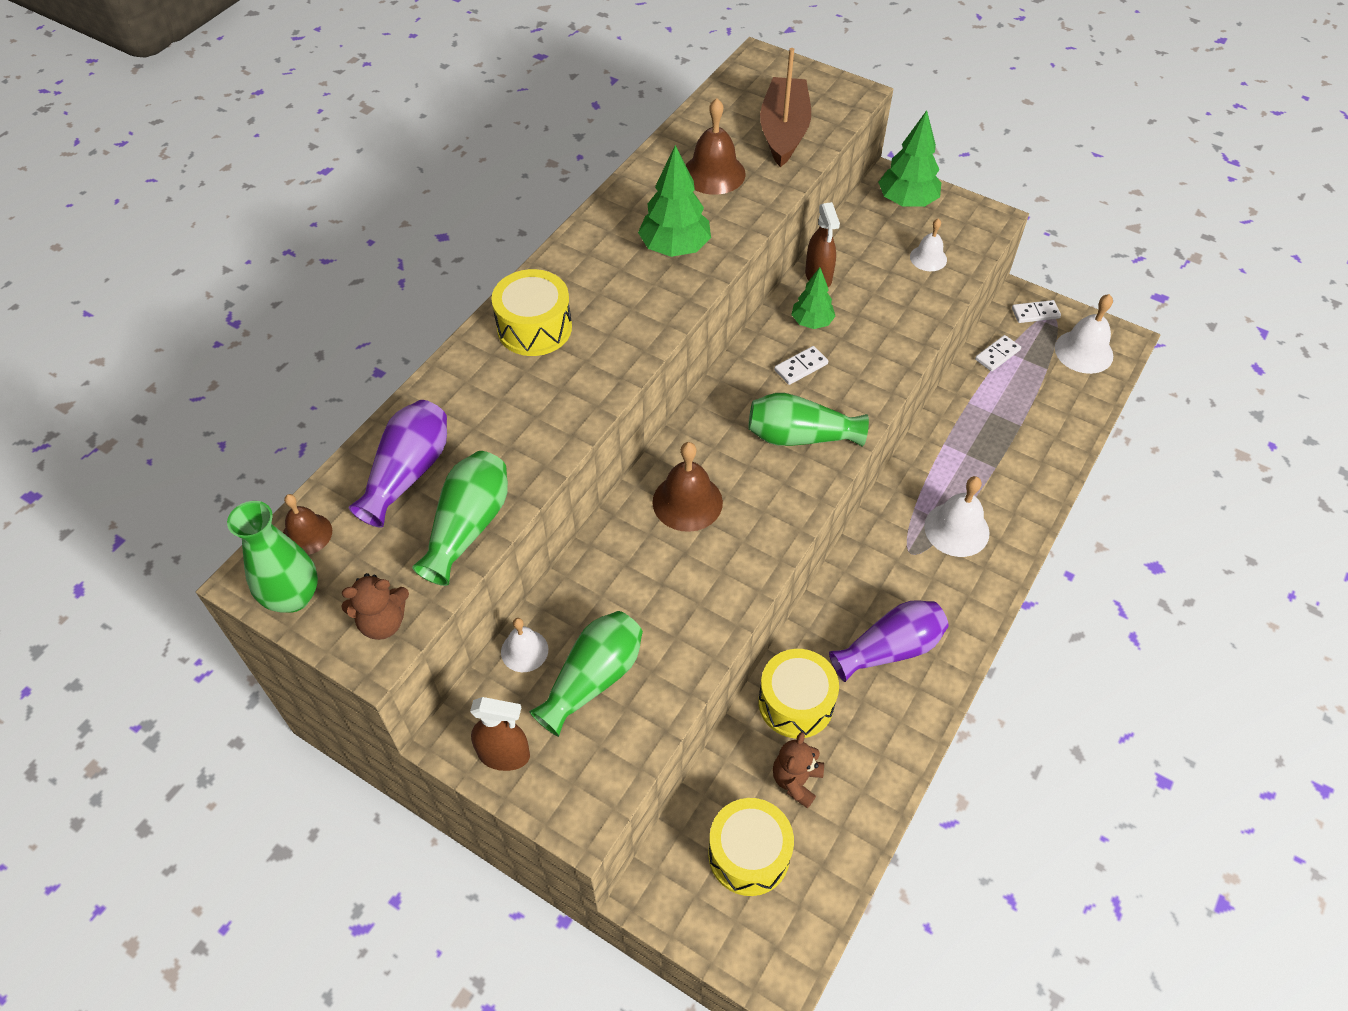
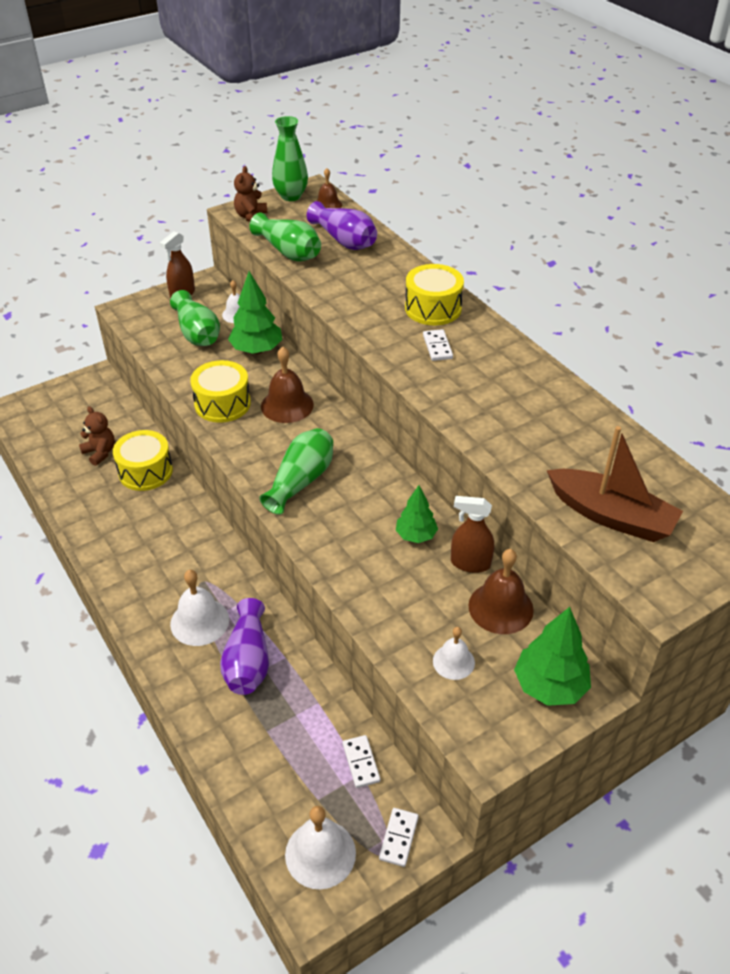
camera: 115 degrees right, 10 degrees down
green tree [638,145,711,257] -> green tree moved to [228,271,282,354]
brown bell [686,98,746,195] -> brown bell moved to [468,549,534,634]
yellow drum [708,798,794,896] -> yellow drum moved to [190,360,251,423]
white domino [774,346,828,385] -> white domino moved to [423,329,453,361]
purple vase [829,600,948,682] -> purple vase moved to [220,598,269,695]

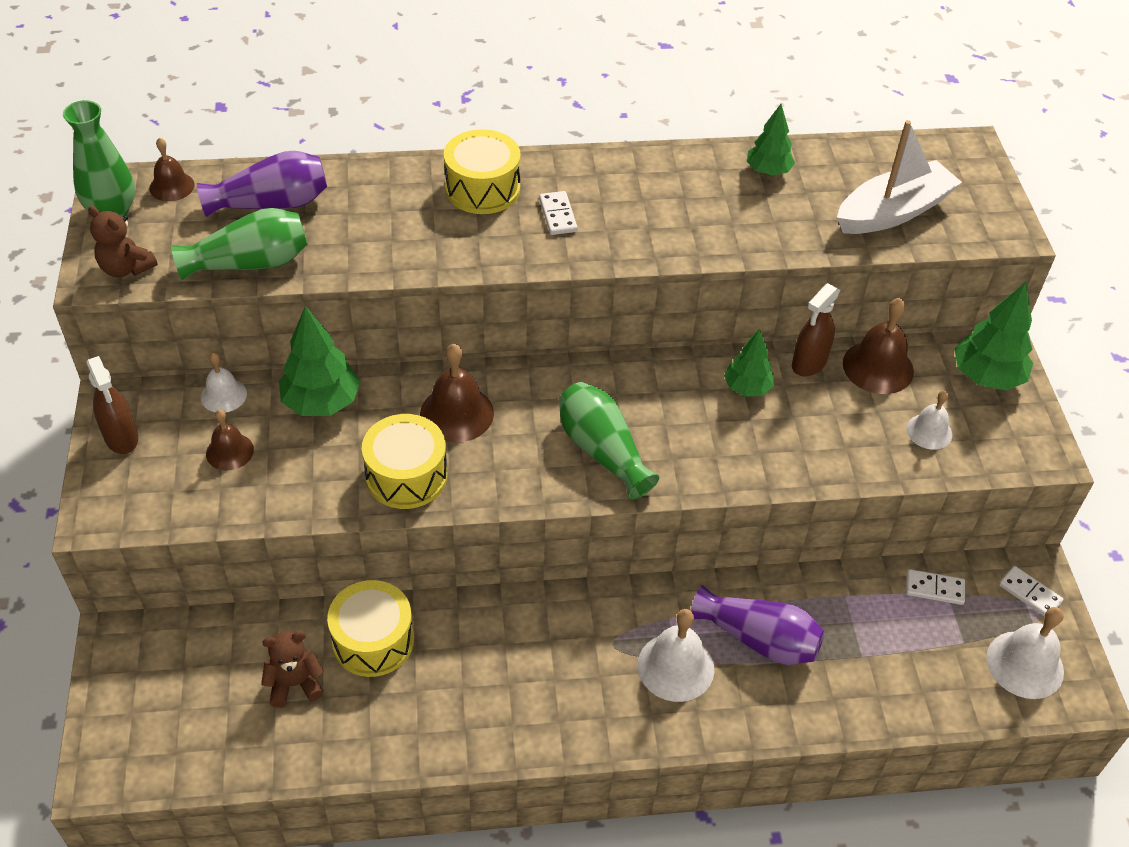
camera: 65 degrees left, 5 degrees up
green vase [170,290,220,346] -> brown bell [206,410,254,471]
white domino [423,329,453,361] -> white domino turned 60 degrees clockwise [539,191,578,235]
brown boat [547,426,683,542] -> white boat [837,120,962,234]
none -> green tree [747,104,795,176]

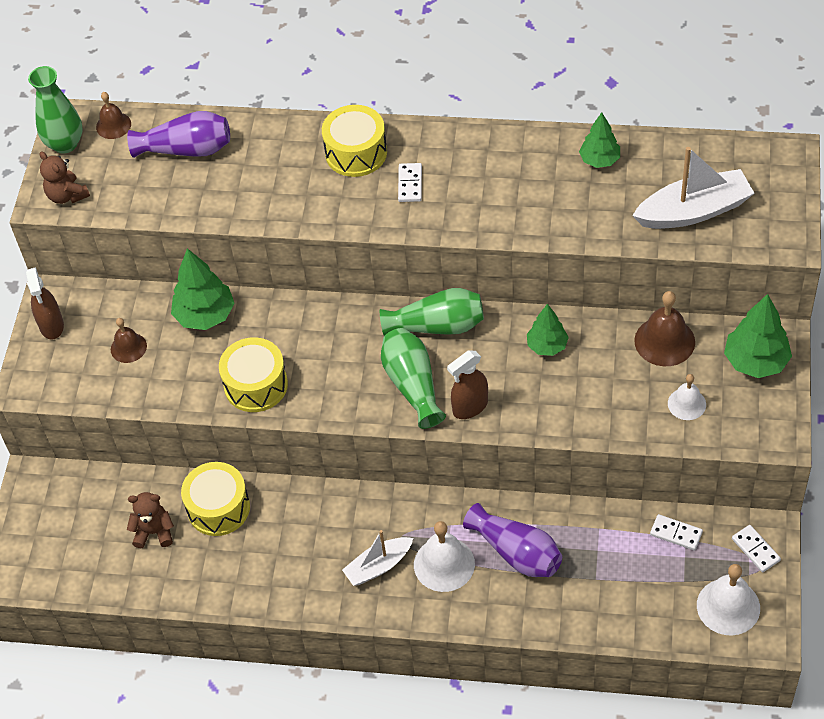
camera: 20 degrees right, 5 degrees up
green vase [171,208,308,281] -> green vase moved to [380,288,484,336]
white bell [201,353,247,413] -> none
brown bell [420,344,494,443] -> none
brown spray bottle [792,283,840,376] -> brown spray bottle moved to [447,350,488,419]
none -> white boat [342,530,413,586]

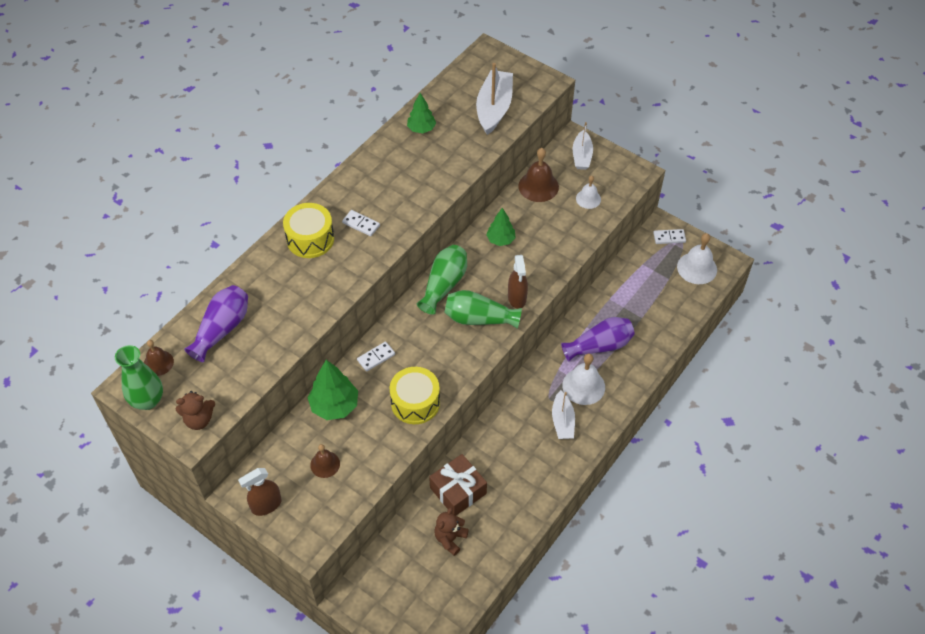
camera: 65 degrees left, 0 degrees up
brown spray bottle [26,267,64,340] -> brown spray bottle turned 135 degrees clockwise [238,468,281,516]
yellow drum [181,462,250,536] -> brown gift [429,454,487,516]
white domino [650,514,703,550] -> white domino moved to [357,341,395,372]
green tree [724,294,792,378] -> white boat [573,122,593,170]

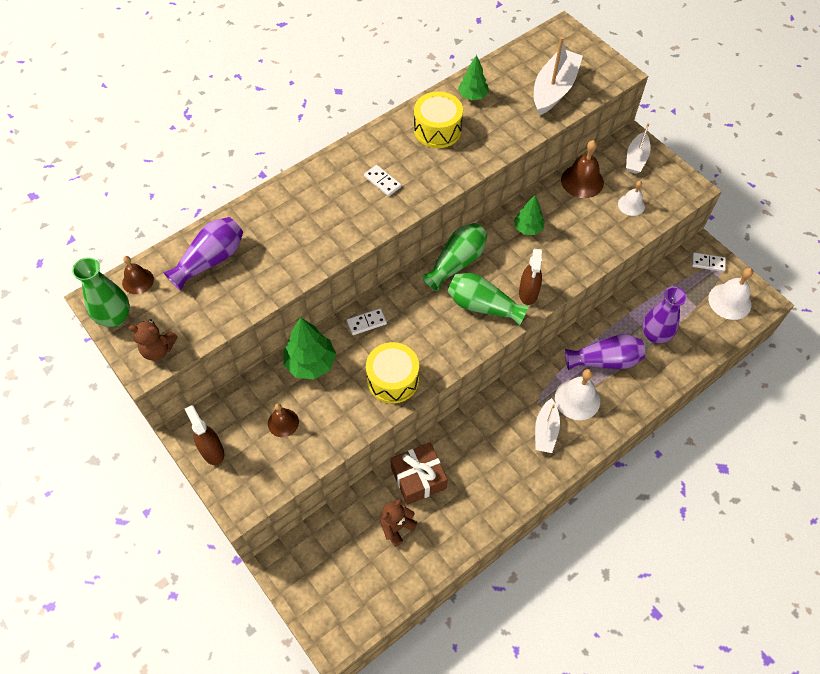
camera: 15 degrees right, 5 degrees up
brown spray bottle [238,468,281,516] -> brown spray bottle turned 75 degrees clockwise [185,405,224,465]
yellow drum [283,203,334,258] -> yellow drum moved to [414,92,463,148]
none -> purple vase [643,287,687,343]

